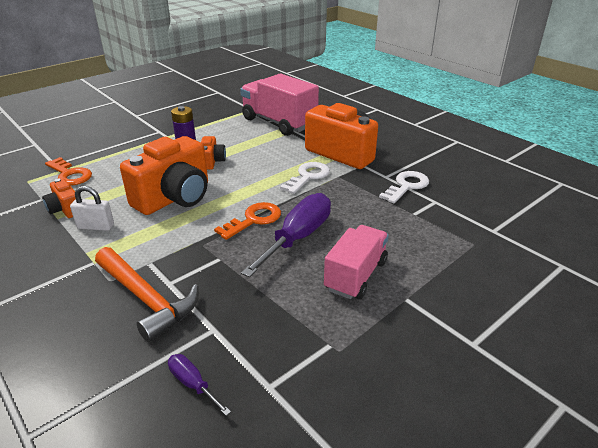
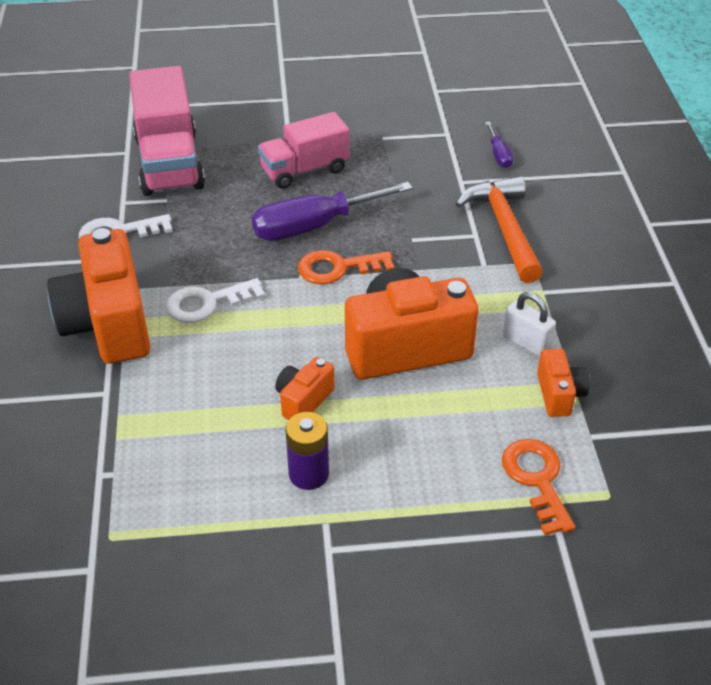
camera: 145 degrees left, 10 degrees up
pink truck [240,74,319,136] -> pink truck moved to [129,66,205,196]

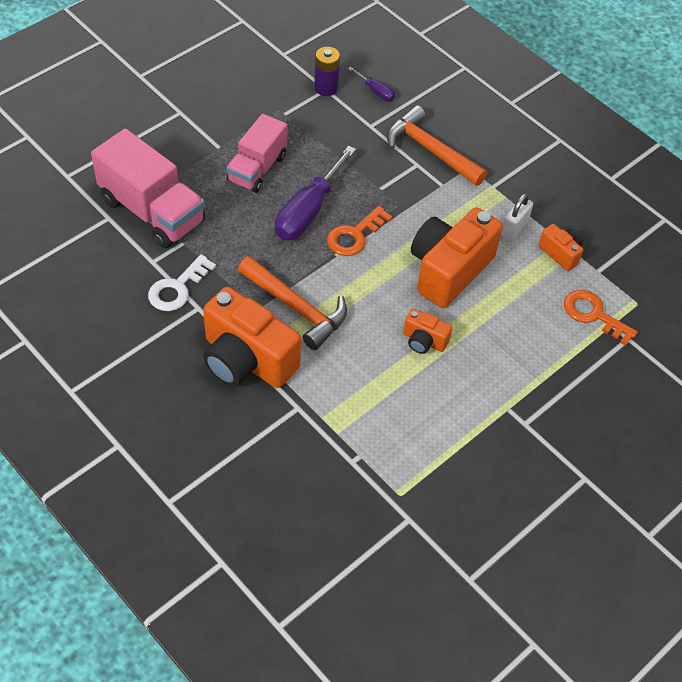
camera: 40 degrees left, 10 degrees up
white key [165,278,265,323] -> orange hammer [238,256,347,350]
orange camera [275,357,335,420] -> orange camera turned 60 degrees counterclockwise [403,308,452,354]
purple battery [285,412,329,490] -> purple battery moved to [314,47,340,96]
white padlock [503,292,556,357] -> white padlock turned 60 degrees counterclockwise [501,193,533,241]

